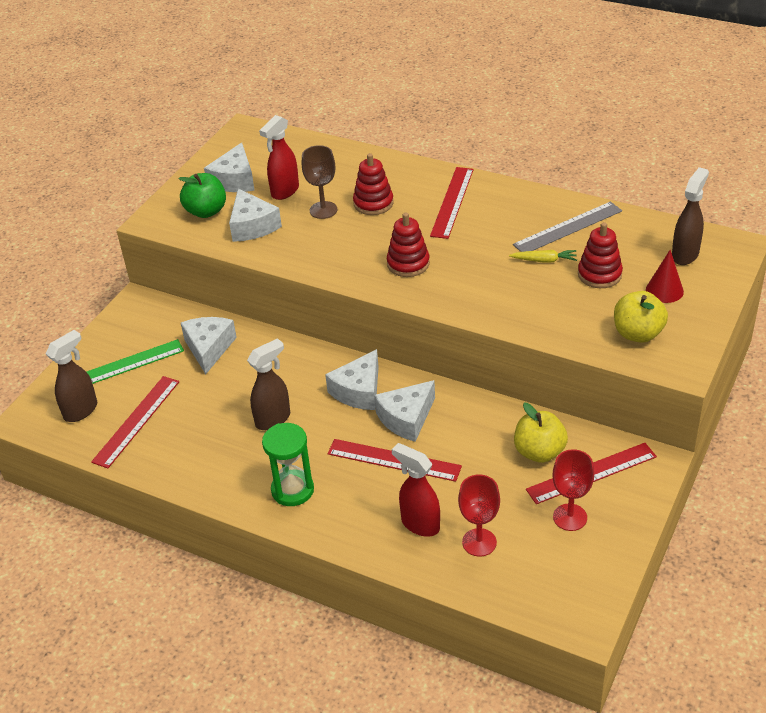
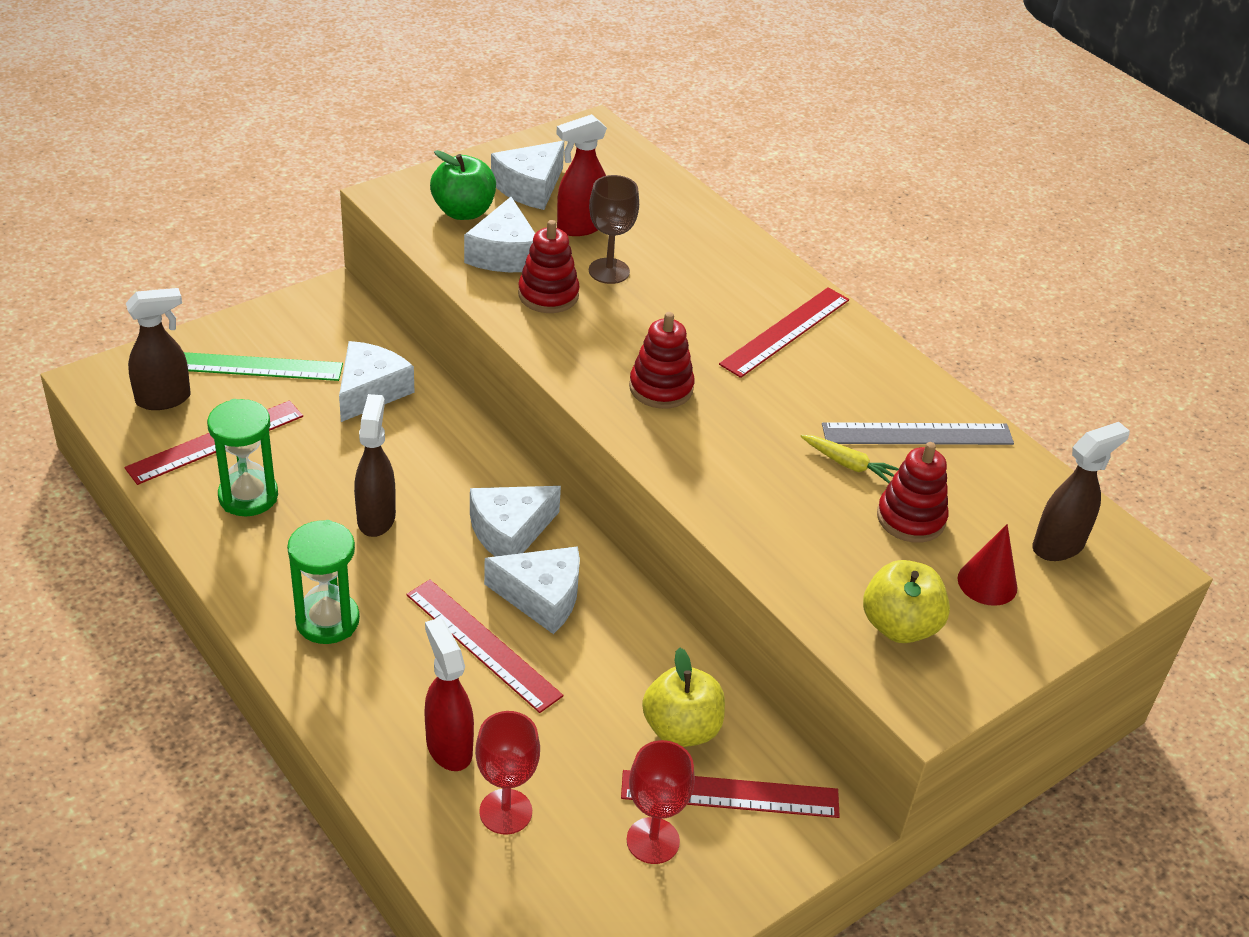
camera: 20 degrees right, 0 degrees up
brown spray bottle [247,338,290,430] -> brown spray bottle turned 75 degrees counterclockwise [354,394,396,537]
red stacking toy [353,153,394,215] -> red stacking toy moved to [518,220,580,313]
white cheese [374,380,435,442] -> white cheese turned 150 degrees counterclockwise [484,546,580,634]
none -> green hourglass [207,399,278,516]

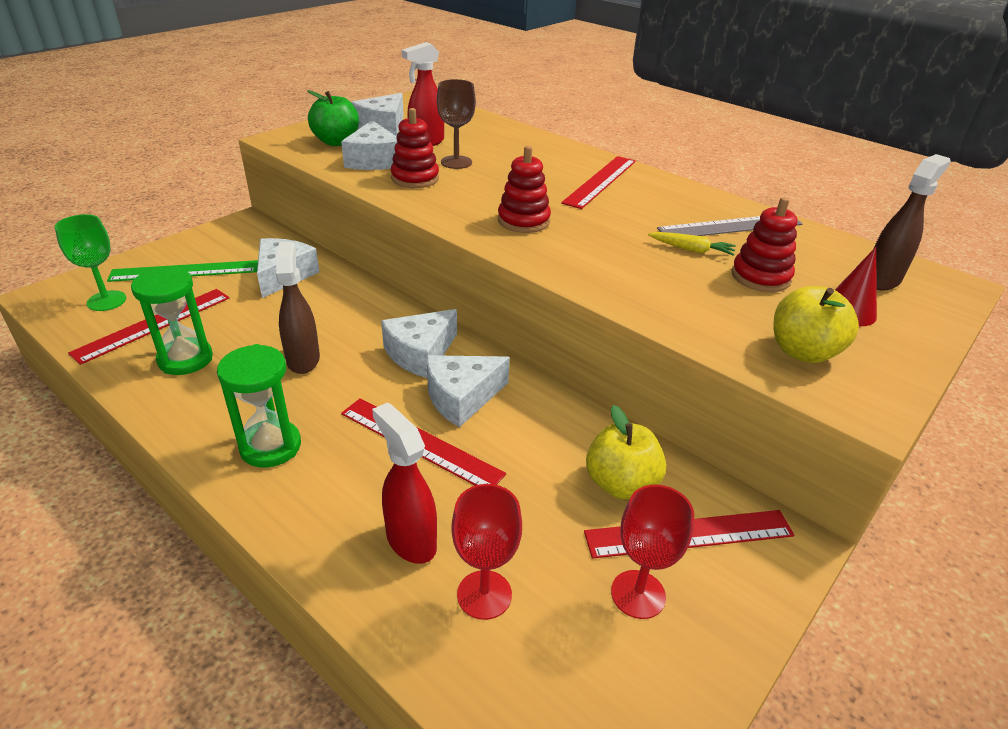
camera: 10 degrees left, 5 degrees down
brown spray bottle [126,288,191,410] -> green goblet [55,214,126,311]
white cheese [484,546,580,634] -> white cheese turned 150 degrees clockwise [427,355,510,427]

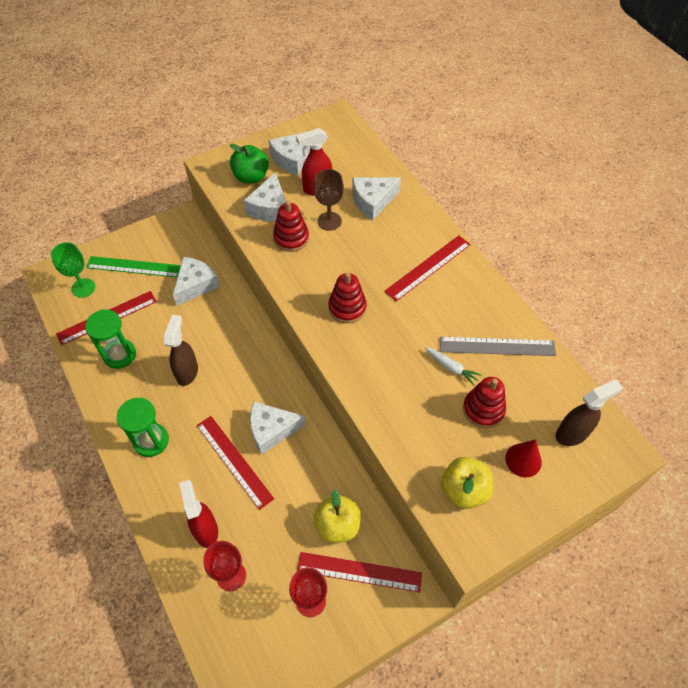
camera: 20 degrees right, 20 degrees up
white cheese [381,309,457,378] -> white cheese moved to [352,177,401,220]
yellow carrot [648,232,736,256] -> white carrot [425,347,482,386]

